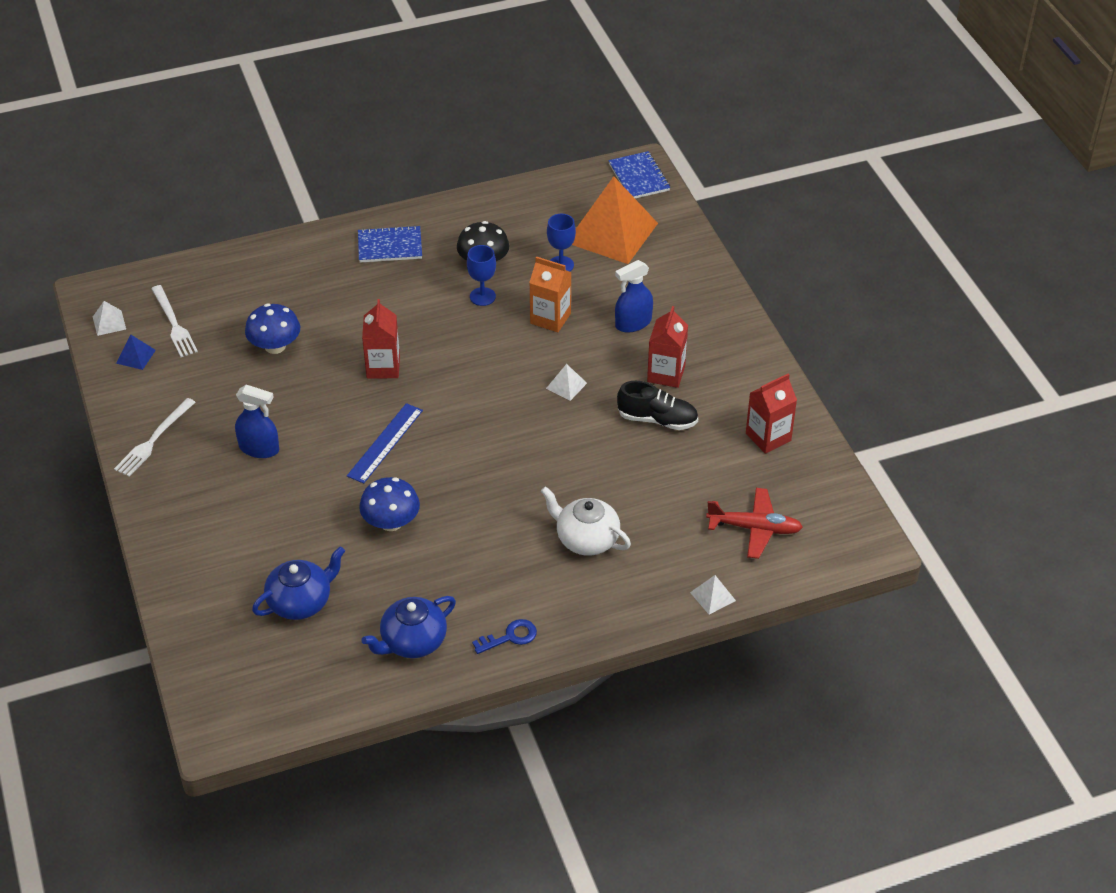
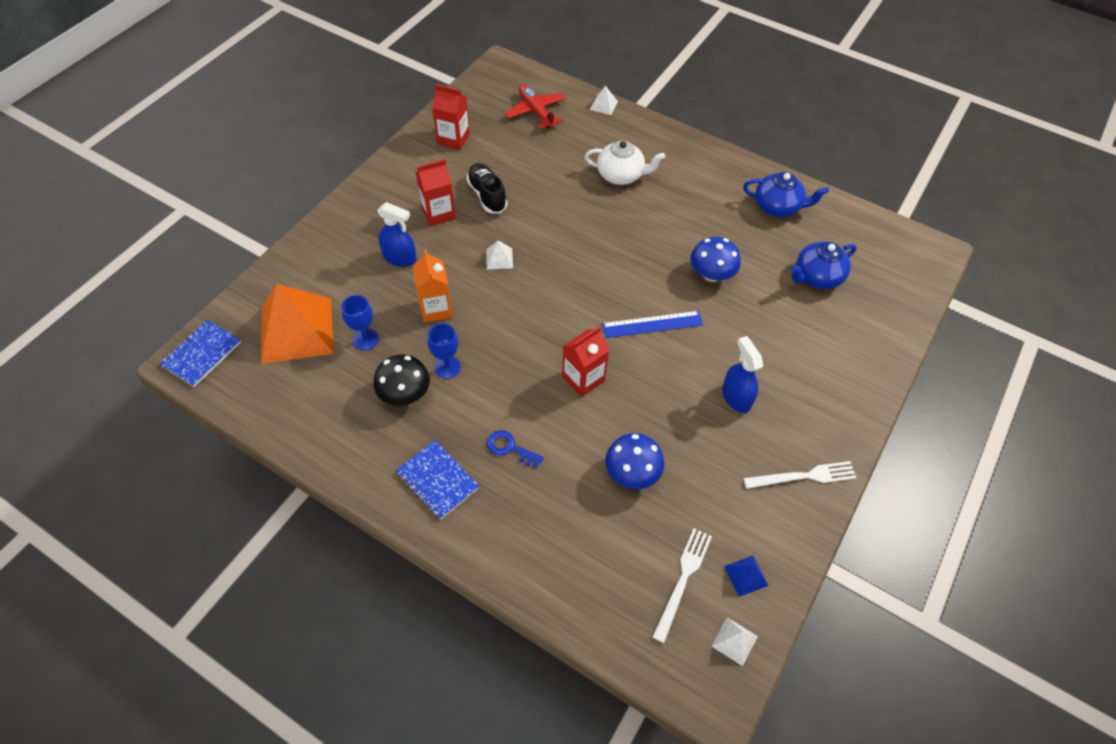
camera: 130 degrees left, 10 degrees up
blue teapot [252,546,345,620] -> blue teapot turned 45 degrees counterclockwise [791,241,857,289]
blue key [472,619,537,654] -> blue key moved to [487,430,544,468]
white teapot [541,486,631,556] -> white teapot turned 75 degrees counterclockwise [585,141,665,185]

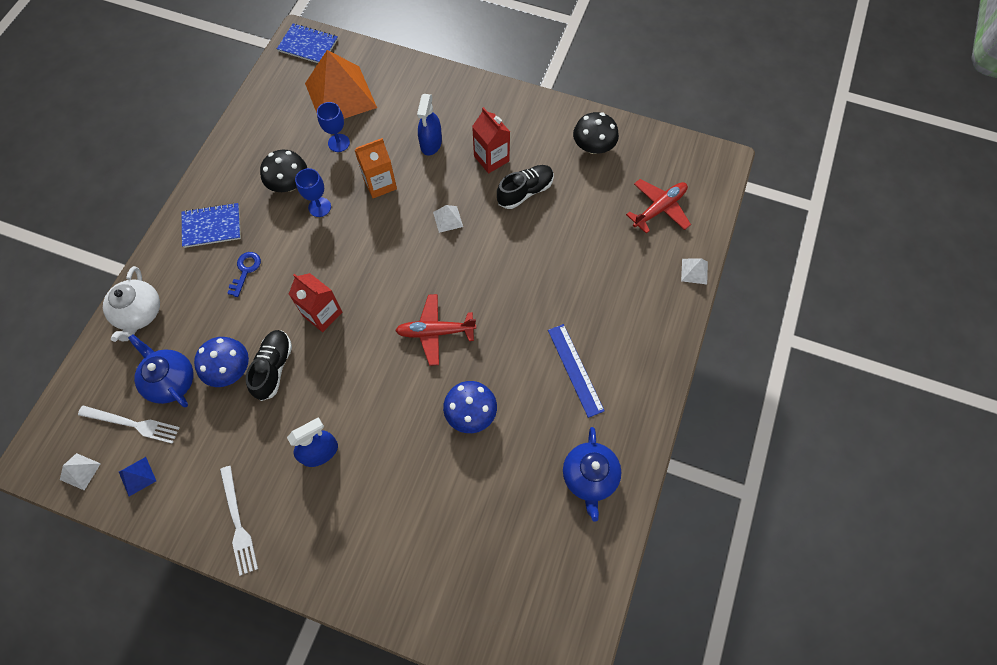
camera: 80 degrees right, 10 degrees up
blue notebook [396,440,479,520] -> blue notebook turned 45 degrees clockwise [182,203,241,248]
red carton [432,84,470,150] -> black mushroom [573,112,619,154]
white teapot [585,141,665,185] -> white teapot moved to [103,266,160,342]
blue ruler [602,311,703,338] -> blue ruler moved to [548,324,605,418]
blue teapot [791,241,857,289] -> blue teapot moved to [128,334,193,407]
none -> black shoe [246,330,292,401]
none -> red plane [395,294,476,366]

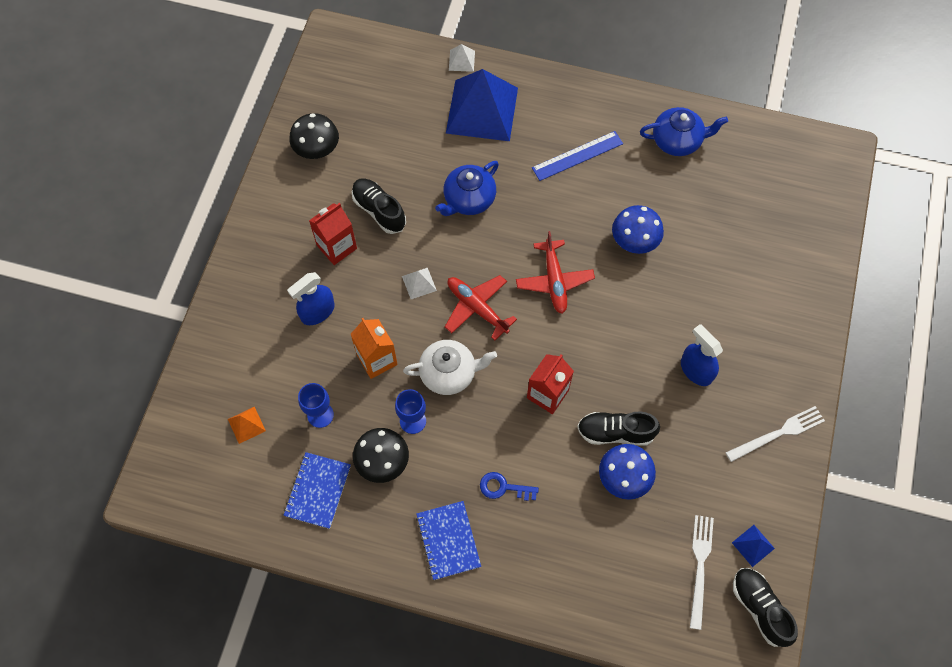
camera: 95 degrees left, 0 degrees up
white pyramid [60,453,101,490] -> black shoe [733,568,798,647]
white teapot [103,266,160,342] -> white teapot moved to [403,340,497,395]
blue teapot [128,334,193,407] -> blue teapot moved to [435,161,499,216]
blue notebook [277,23,338,63] -> blue notebook moved to [283,452,351,529]
orange pyramid [305,50,377,119] -> orange pyramid [228,406,266,444], size x0.40
blue spray bottle [417,94,442,155] -> blue spray bottle turned 135 degrees clockwise [287,272,335,325]
red plane [626,179,691,234] -> red plane moved to [445,275,517,341]
none -> blue pyramid [446,69,518,141]

